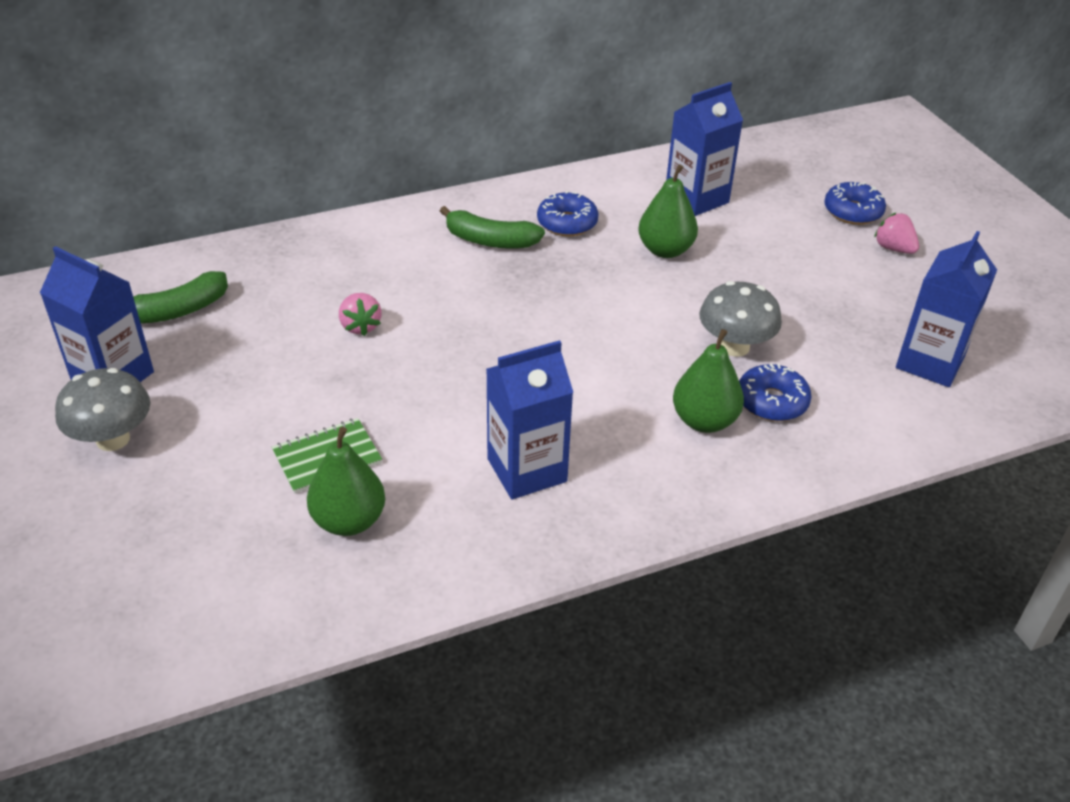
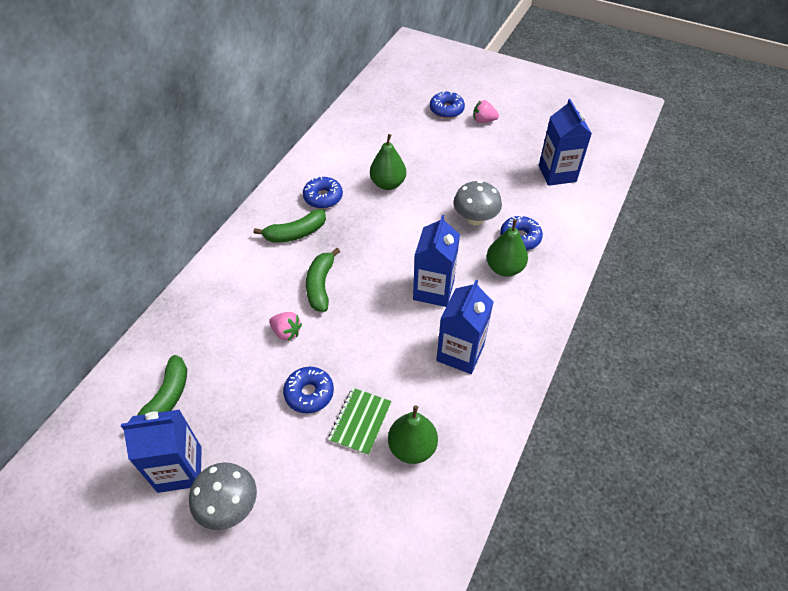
camera: 40 degrees left, 10 degrees up
blue carton [666,82,743,216] -> blue carton moved to [413,215,460,307]
none -> blue donut [283,367,334,413]
none -> green banana [306,248,340,312]

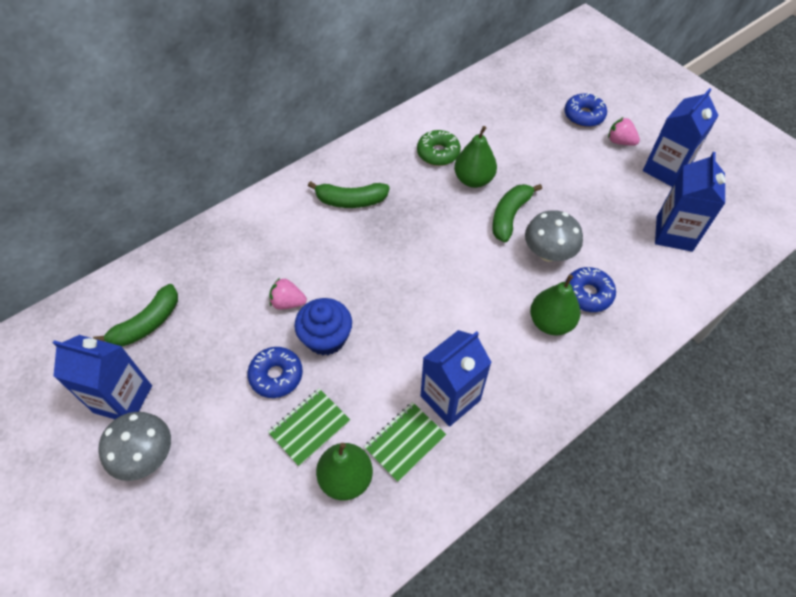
camera: 25 degrees right, 5 degrees up
pink strawberry [269,312,302,341] -> pink strawberry turned 135 degrees clockwise [269,278,307,310]
blue donut [303,177,343,209] -> none
green banana [306,248,340,312] -> green banana moved to [492,184,542,242]
blue carton [413,215,460,307] -> blue carton moved to [643,88,719,187]
none -> blue cupcake [294,298,352,355]
none -> green notebook [364,402,446,482]
none -> green donut [417,130,461,166]

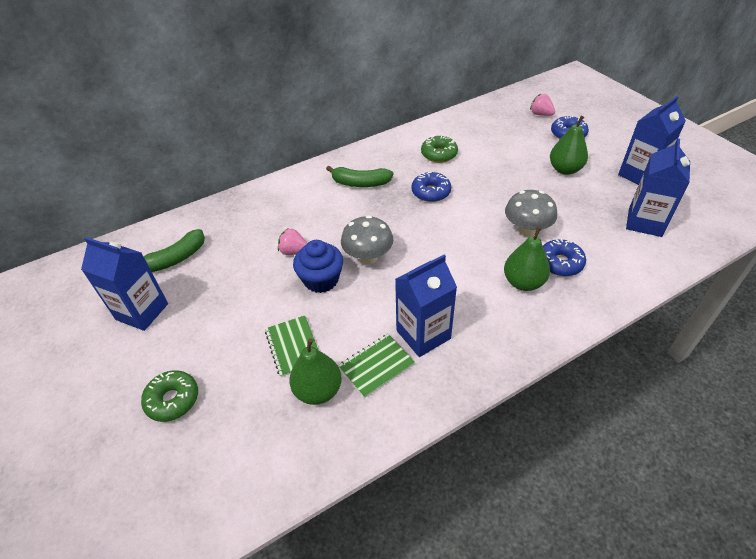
camera: 10 degrees right, 10 degrees down
grey mushroom [98,412,171,481] -> grey mushroom moved to [341,216,393,264]
blue donut [247,347,303,398] -> blue donut moved to [412,172,451,202]
green notebook [268,388,350,466] -> green notebook turned 75 degrees counterclockwise [265,316,319,377]
green pear [454,126,497,188] -> green pear moved to [550,116,588,175]
green banana [492,184,542,242] -> none
pink strawberry [608,117,640,146] -> pink strawberry moved to [530,94,555,116]
none -> green donut [141,370,198,422]

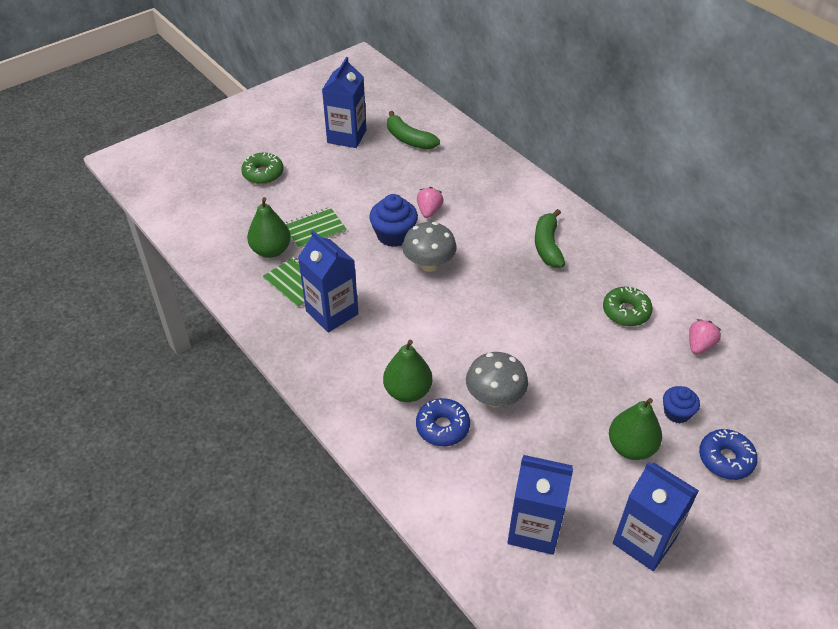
camera: 80 degrees right, 0 degrees up
blue donut [412,172,451,202] -> none
pink strawberry [530,94,555,116] -> pink strawberry moved to [689,319,721,354]
none -> blue cupcake [663,386,700,423]

